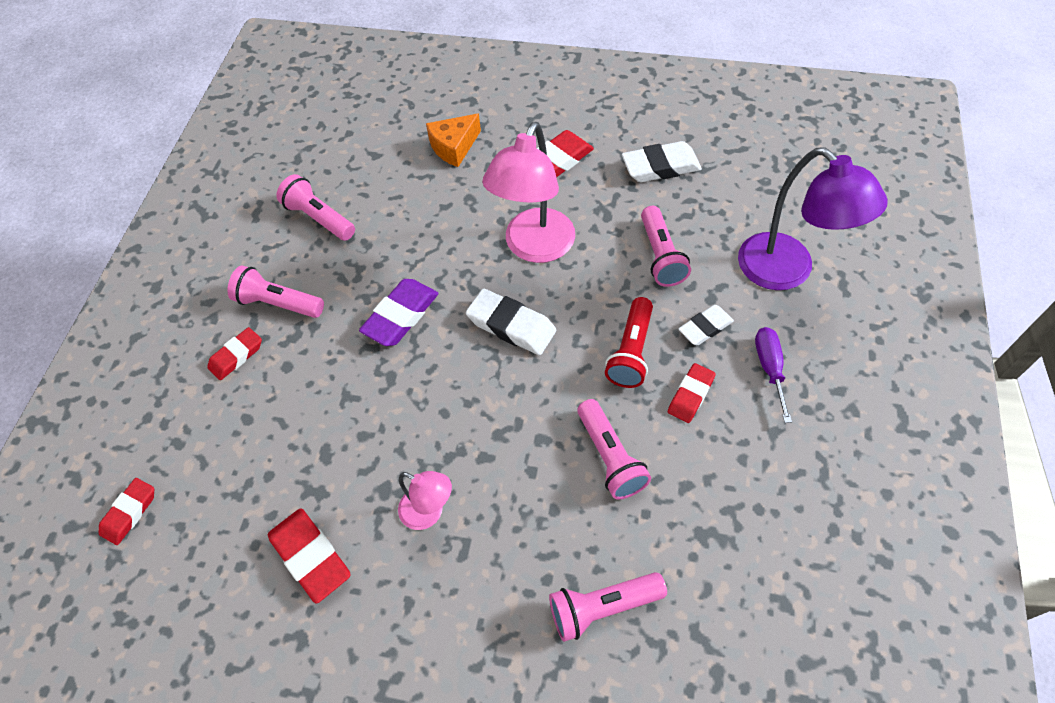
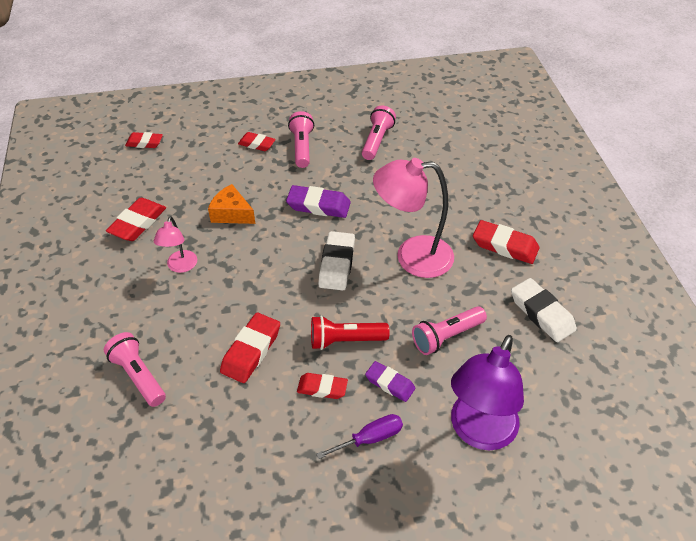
camera: 65 degrees right, 10 degrees down
orange cheese [426,113,481,167] -> orange cheese moved to [208,184,255,224]
pink flashlight [577,399,651,500] -> red eraser [220,313,280,383]
white eraser [678,305,734,345] -> purple eraser [365,361,416,402]

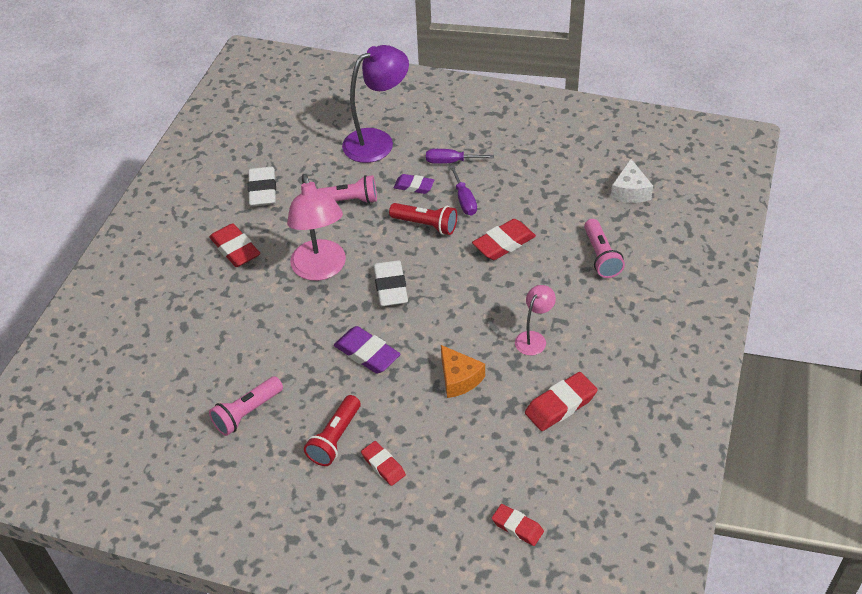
camera: 150 degrees left, 0 degrees up
pink flashlight [288,111,314,168] -> red flashlight [304,395,361,466]
red eraser [297,373,348,399] -> purple screwdriver [450,165,477,215]
white eraser [318,231,355,290] -> white eraser turned 45 degrees counterclockwise [374,260,408,306]
purple eraser [365,361,416,402] -> purple eraser turned 45 degrees counterclockwise [394,174,434,194]
pink lamp [373,158,454,278] -> pink lamp turned 45 degrees clockwise [287,174,346,281]
none -> white cheese [611,159,653,203]

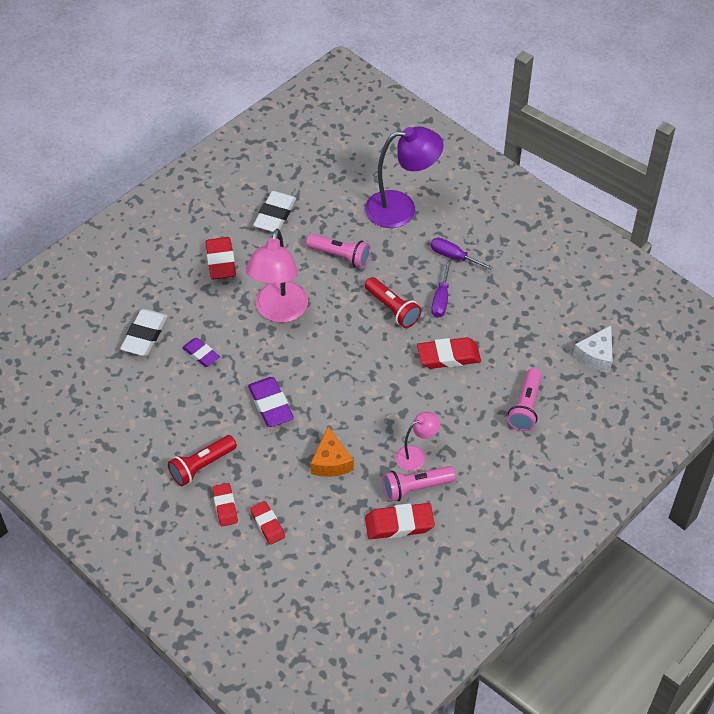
camera: 25 degrees right, 5 degrees up
pink flashlight [209,376,283,436] -> pink flashlight moved to [383,466,456,502]
white eraser [374,260,408,306] -> white eraser moved to [120,309,168,356]
purple eraser [394,174,434,194] -> purple eraser moved to [182,338,220,367]
red eraser [492,504,544,546] -> red eraser moved to [250,501,285,545]

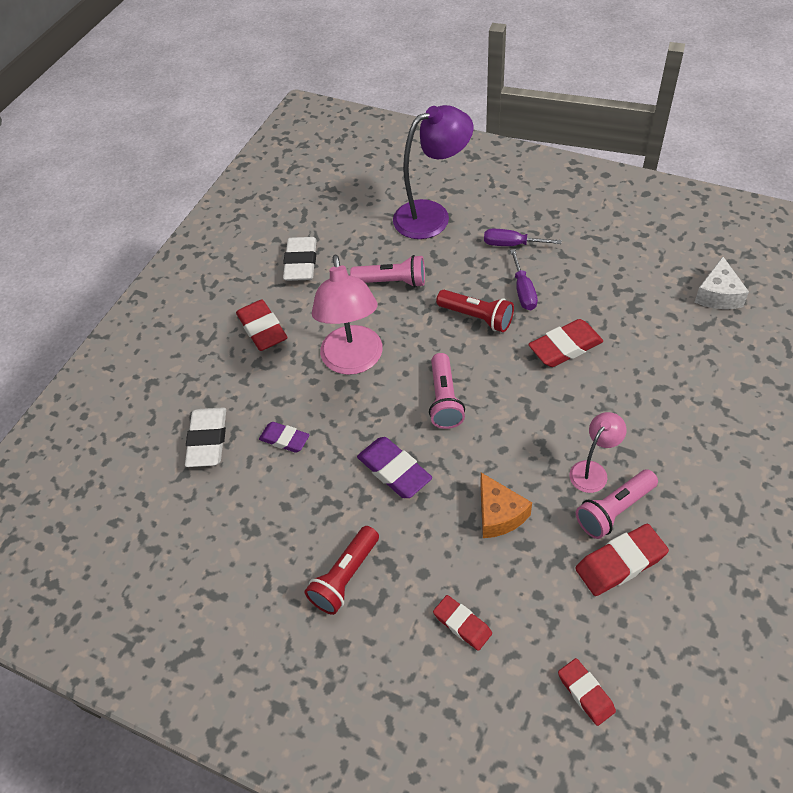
camera: 15 degrees left, 0 degrees up
red eraser [212,483,238,526] -> red eraser moved to [558,658,616,726]
pink flashlight [507,368,542,431] -> pink flashlight moved to [429,353,465,429]

